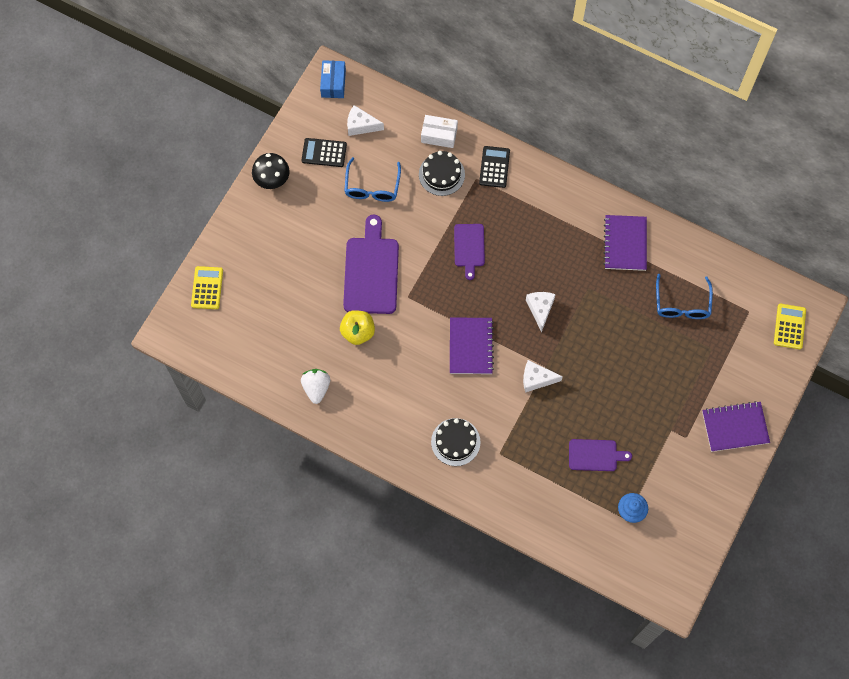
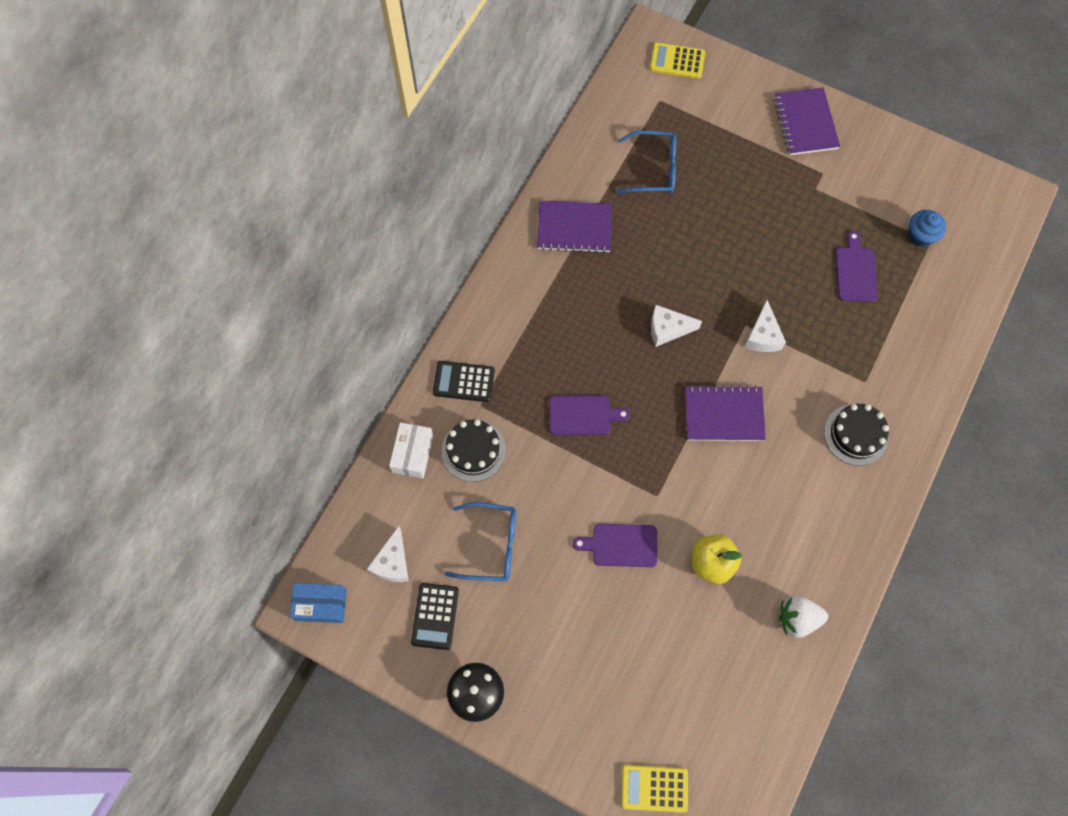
camera: 90 degrees left, 0 degrees up
purple cutting board [343,215,399,314] -> purple cutting board [573,524,657,567], size x0.57

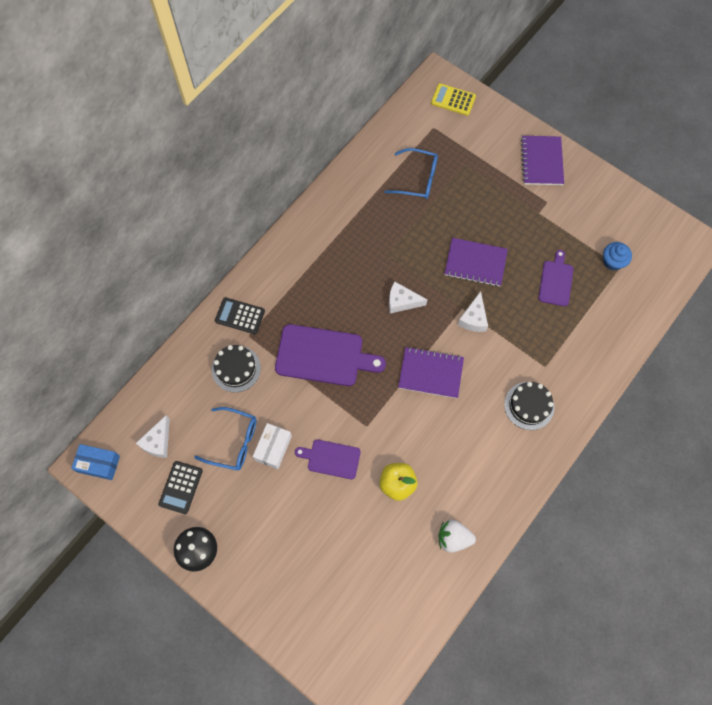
camera: 10 degrees right, 0 degrees up
white box [389,422,434,479] -> white box moved to [253,423,292,469]
purple notebook [537,201,612,253] -> purple notebook moved to [444,238,508,287]
purple cutting board [549,396,630,435] -> purple cutting board [275,324,386,386], size x1.75
yellow calculator [621,765,688,813] -> none

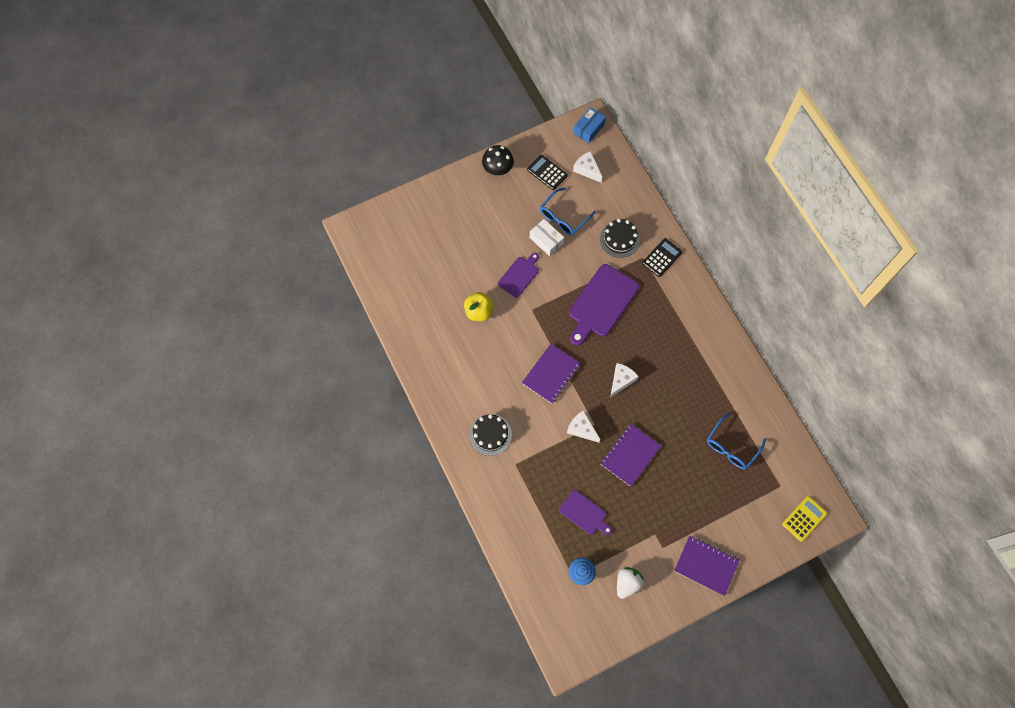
camera: 115 degrees right, 0 degrees up
white strawberry [439,520,476,553] -> white strawberry moved to [617,567,644,599]

